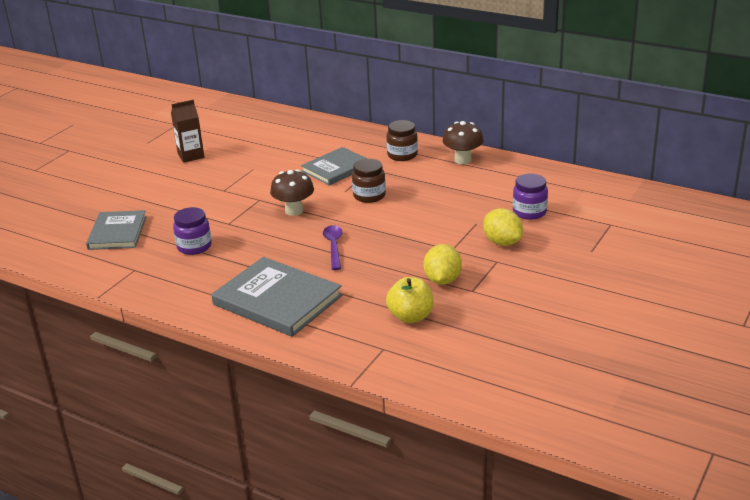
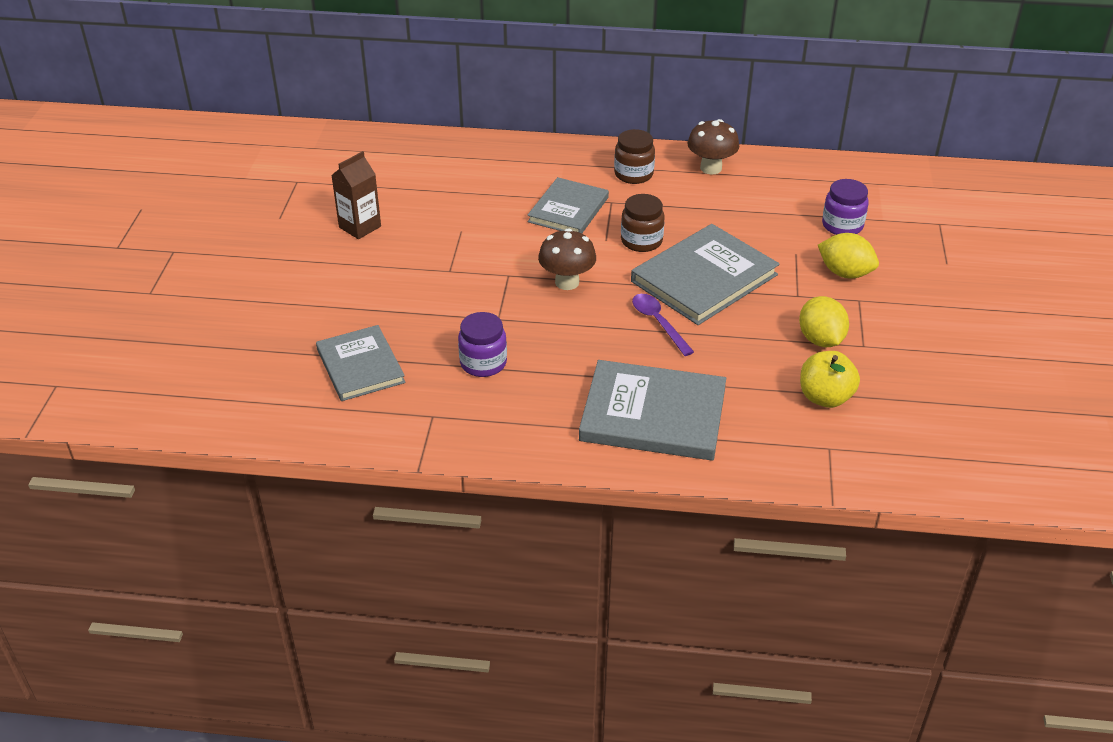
camera: 25 degrees left, 10 degrees up
none -> grey book [631,224,780,325]

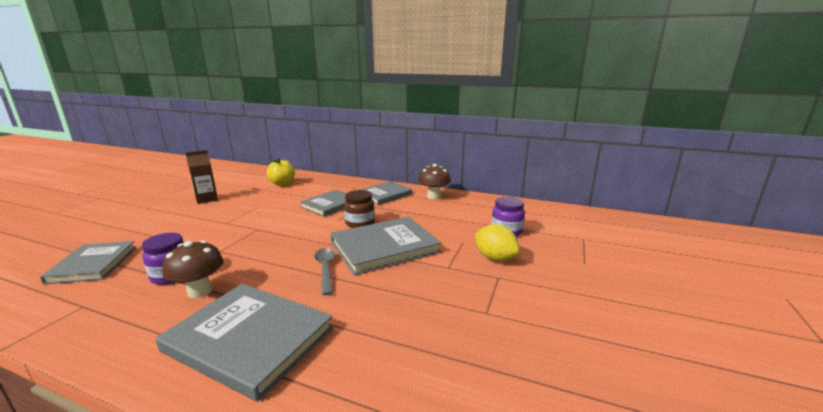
camera: 15 degrees right, 20 degrees down
brown mushroom [538,228,596,290] -> brown mushroom moved to [162,240,224,298]
brown jar [614,129,655,184] -> grey book [361,181,412,205]
purple spoon [632,294,694,356] -> grey spoon [314,248,335,295]
yellow lemon [799,296,849,347] -> none
yellow apple [800,351,860,408] -> yellow apple moved to [266,158,295,186]

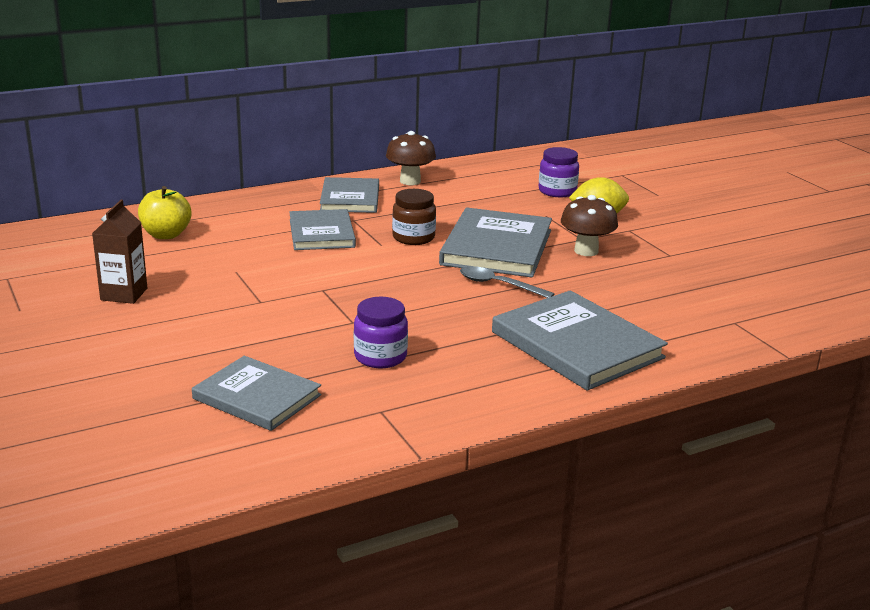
camera: 50 degrees left, 5 degrees up
grey book [156,284,334,402] -> grey book turned 75 degrees clockwise [492,290,668,391]
brown mushroom [162,240,224,298] -> brown mushroom moved to [561,195,618,256]

